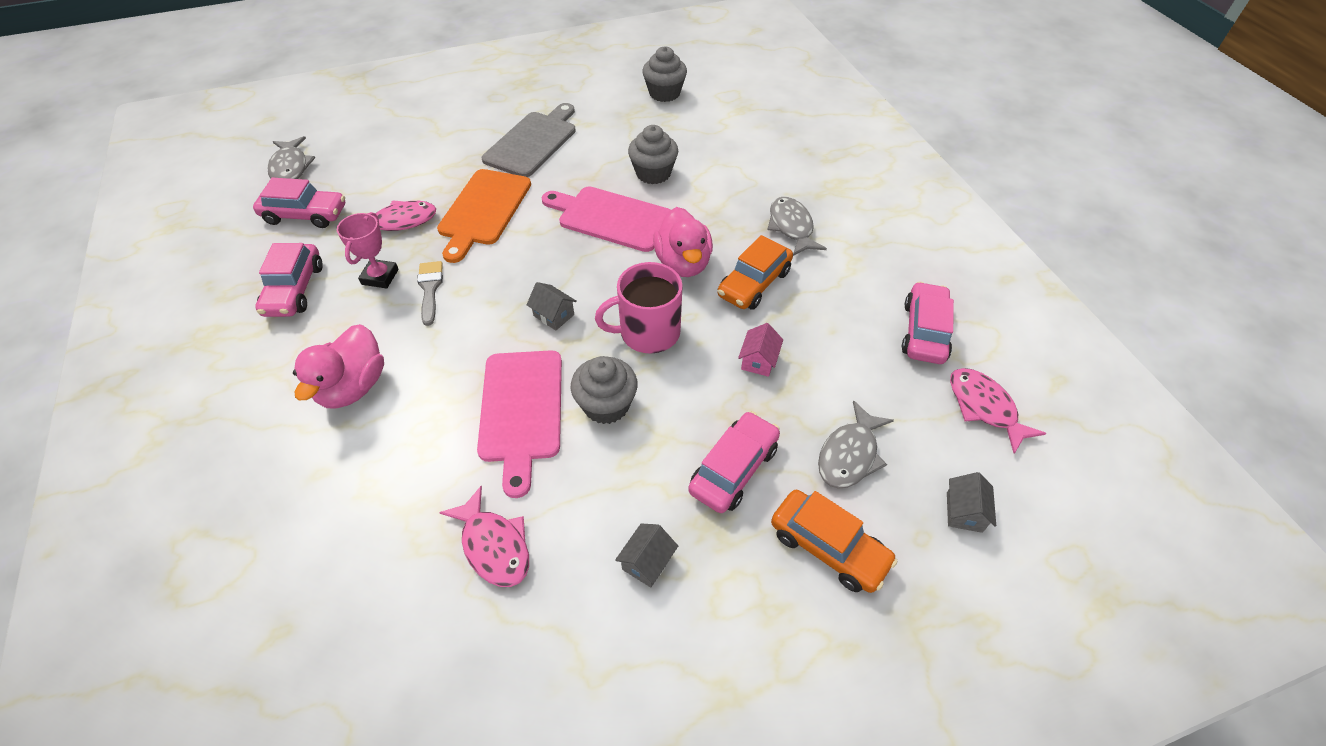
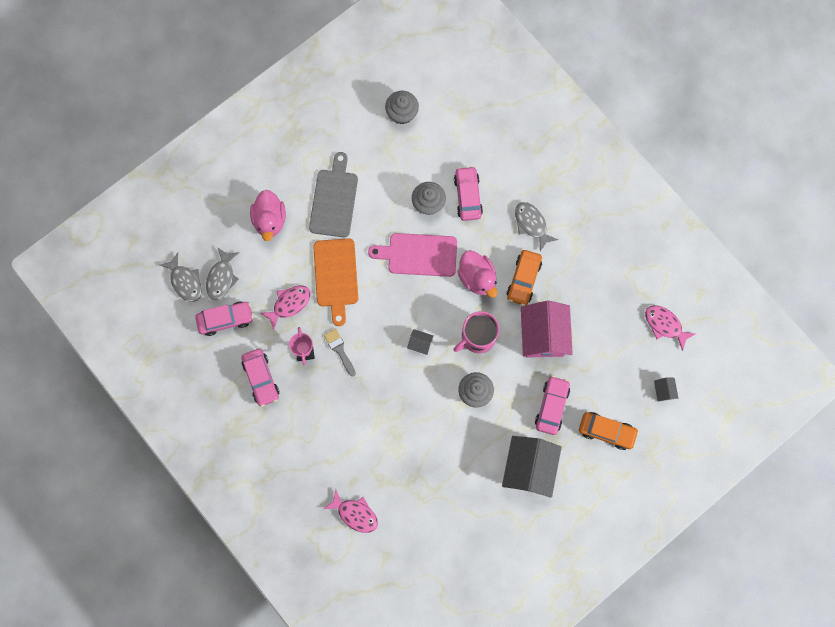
camera: 20 degrees left, 25 degrees up
pink duck [293,324,384,409] -> pink duck moved to [250,190,286,241]
pink fish [439,486,529,587] -> pink fish moved to [324,489,378,533]
pink cutting board [477,350,562,498] -> none
grey house [615,523,678,588] -> grey house [502,436,562,498], size x2.36
pink house [738,323,783,377] -> pink house [521,301,573,358], size x2.36
grey fish [818,400,894,489] -> grey fish moved to [206,247,239,300]
pink car [902,282,954,364] -> pink car moved to [454,166,483,221]

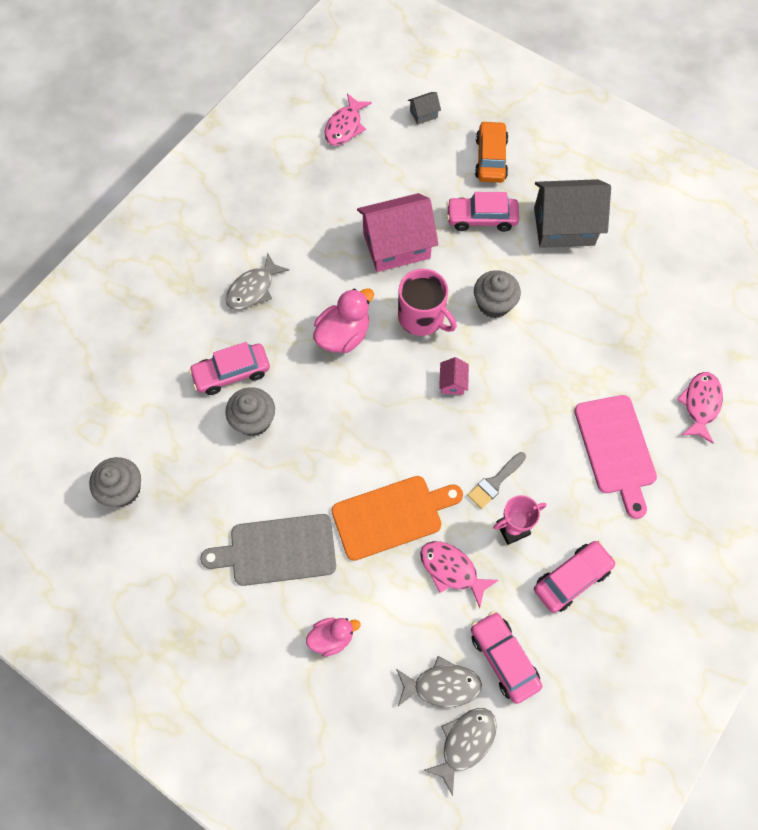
camera: 105 degrees left, 10 degrees down
pink duck [250,190,286,241] -> pink duck [306,618,360,657], size x0.64
pink cutting board [368,233,457,277] -> pink cutting board moved to [574,395,657,519]
grey house [407,329,433,355] -> pink house [439,357,469,395]
orange car [507,250,542,306] -> none

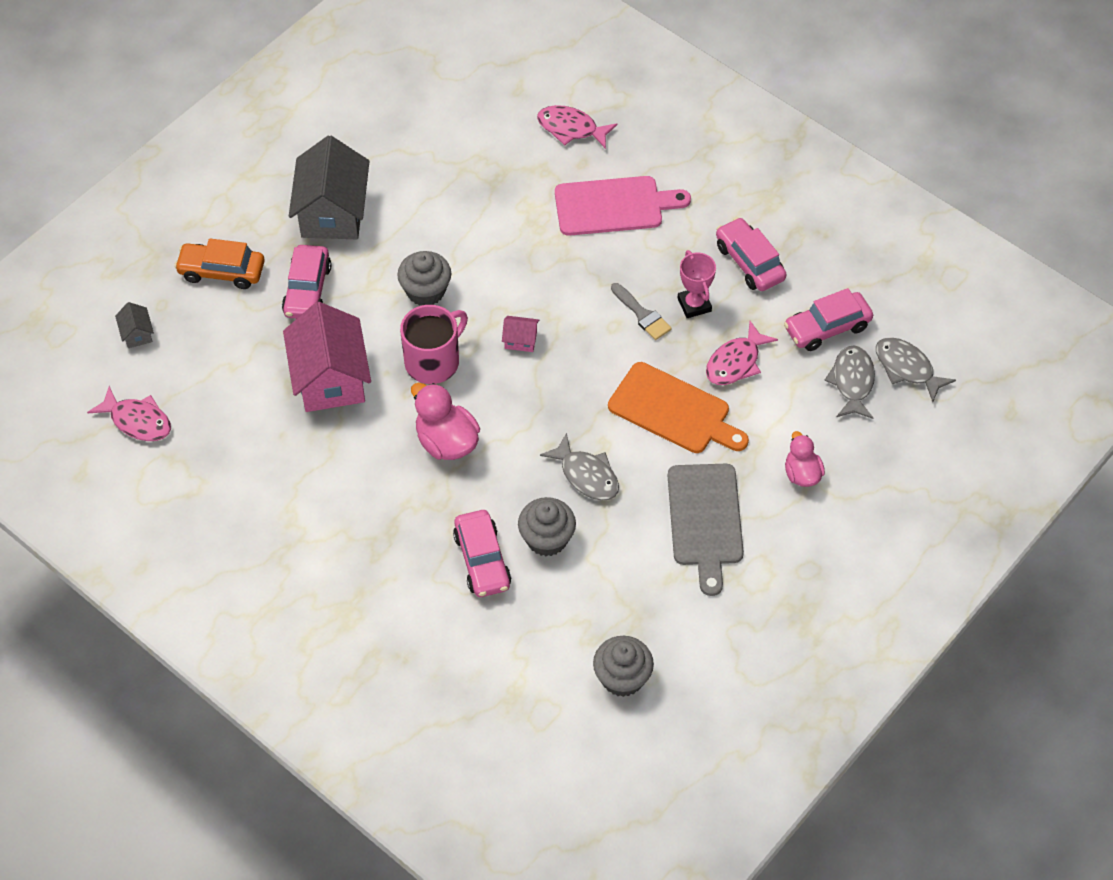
camera: 85 degrees left, 10 degrees down
grey fish [226,253,289,310] -> grey fish moved to [540,433,619,501]
orange cutting board [332,476,463,561] -> orange cutting board turned 135 degrees clockwise [608,362,749,453]

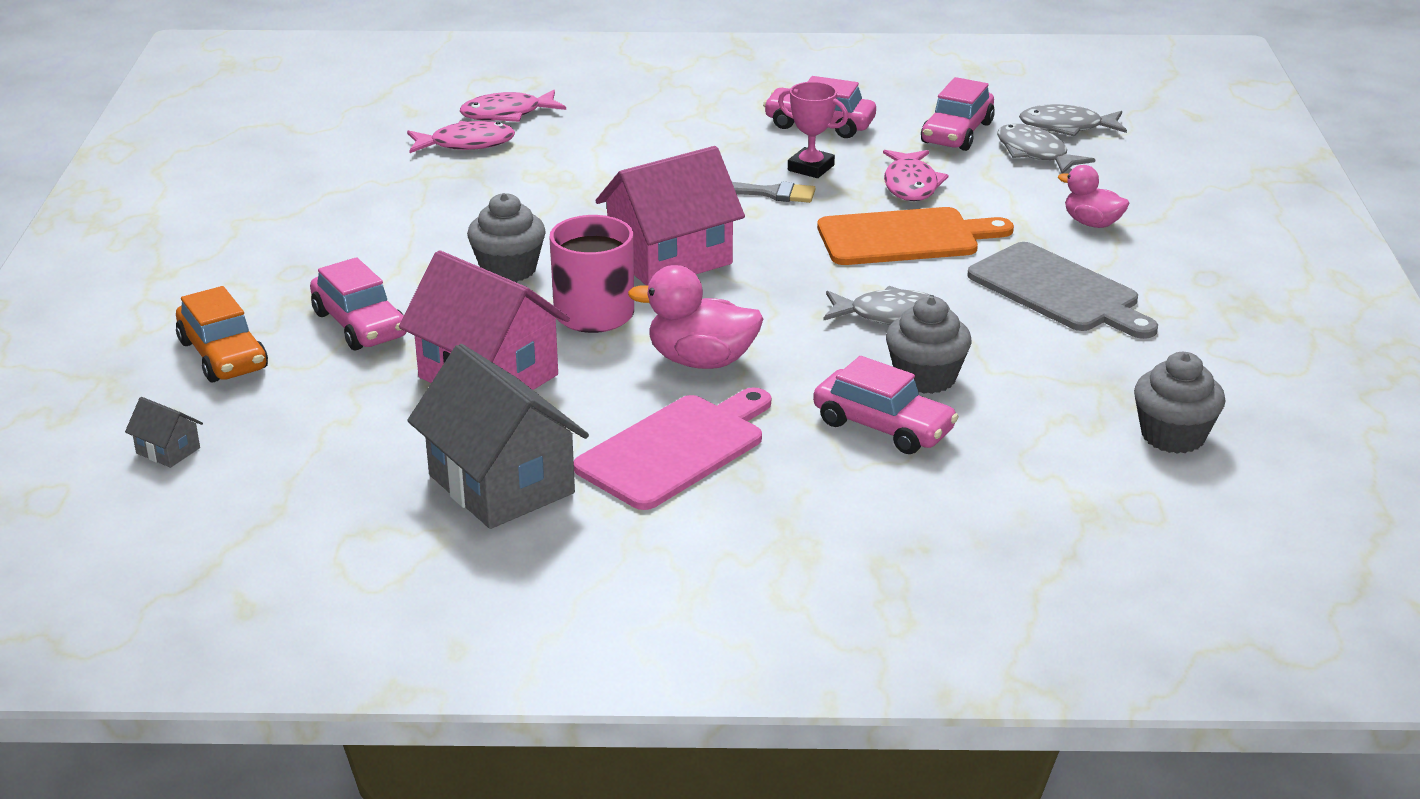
camera: 40 degrees left, 25 degrees down
pink fish [87,386,171,441] -> pink fish moved to [407,121,515,153]
orange car [174,238,265,289] -> orange car turned 90 degrees counterclockwise [176,286,268,382]
grey house [289,135,369,239] -> grey house moved to [407,344,589,529]
pink house [502,316,539,352] -> pink house [595,146,745,285], size x2.36
pink cutting board [555,176,691,236] -> pink cutting board moved to [574,387,771,510]

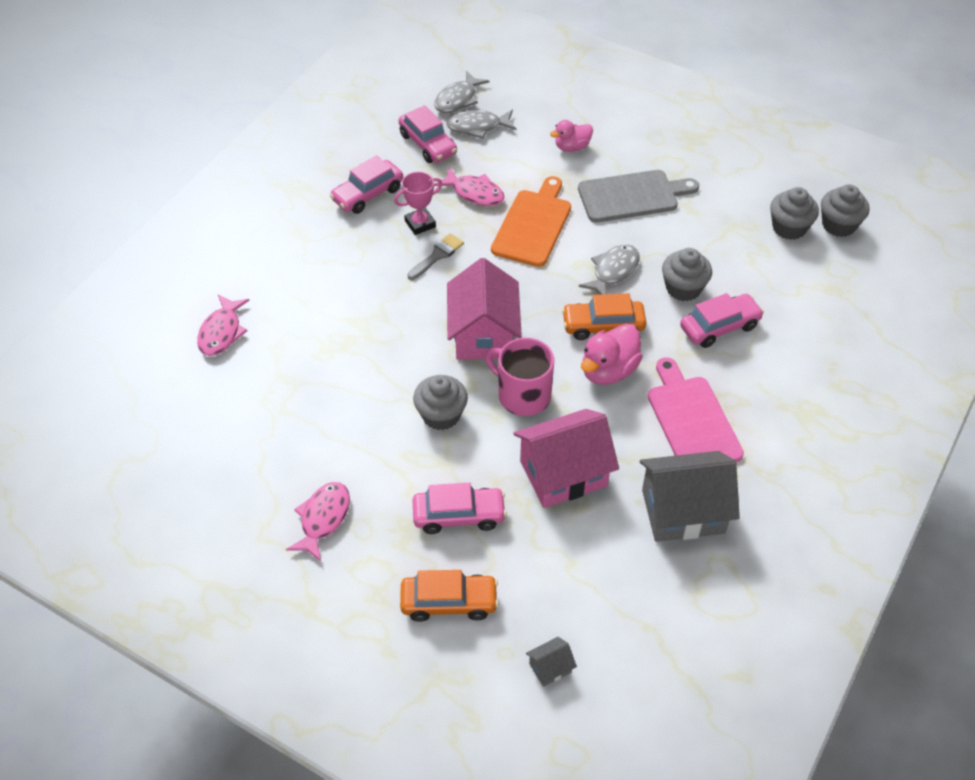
camera: 60 degrees left, 20 degrees up
pink fish [407,121,515,153] -> pink fish moved to [286,482,350,561]
none -> orange car [562,293,646,340]
none -> grey cupcake [821,184,870,237]

